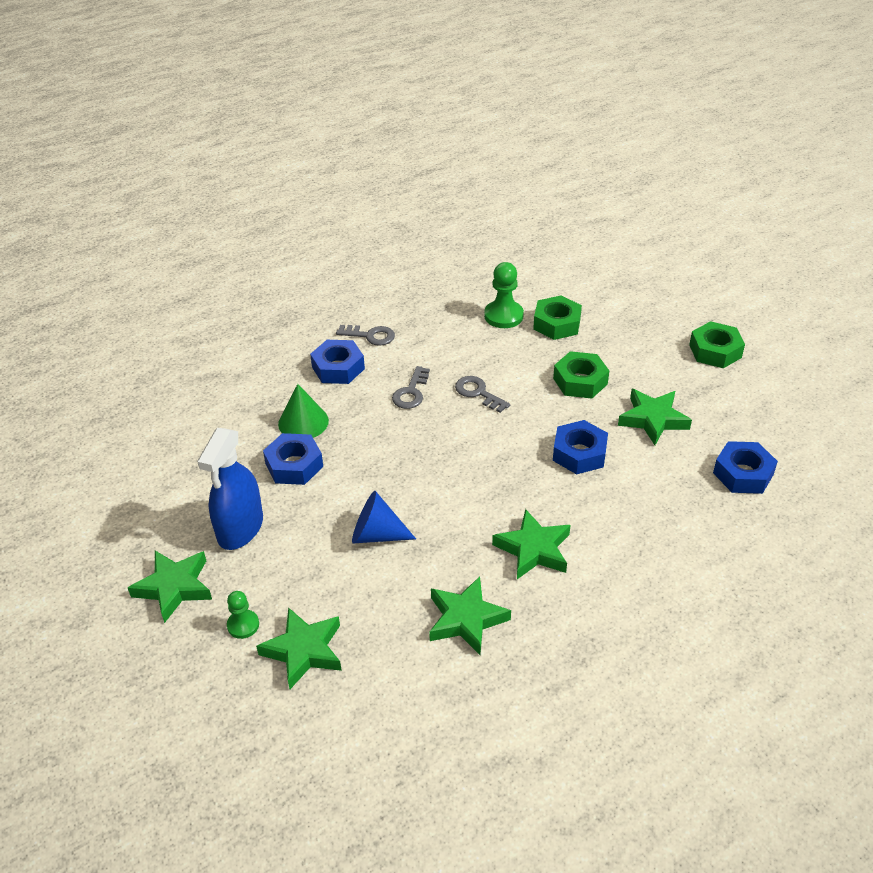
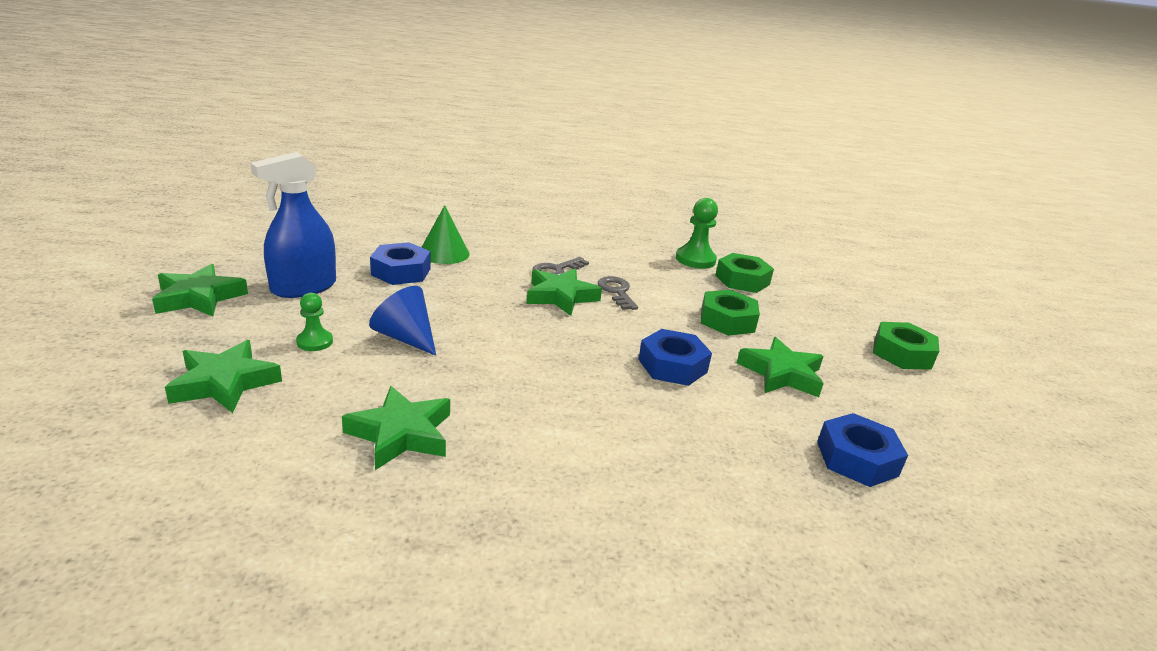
camera: 25 degrees right, 15 degrees down
green pawn [227,591,259,639] -> green pawn moved to [296,293,333,351]
blue nut [310,340,365,384] -> none
grey key [336,325,395,346] -> none
green star [492,509,571,579] -> green star moved to [526,269,602,316]

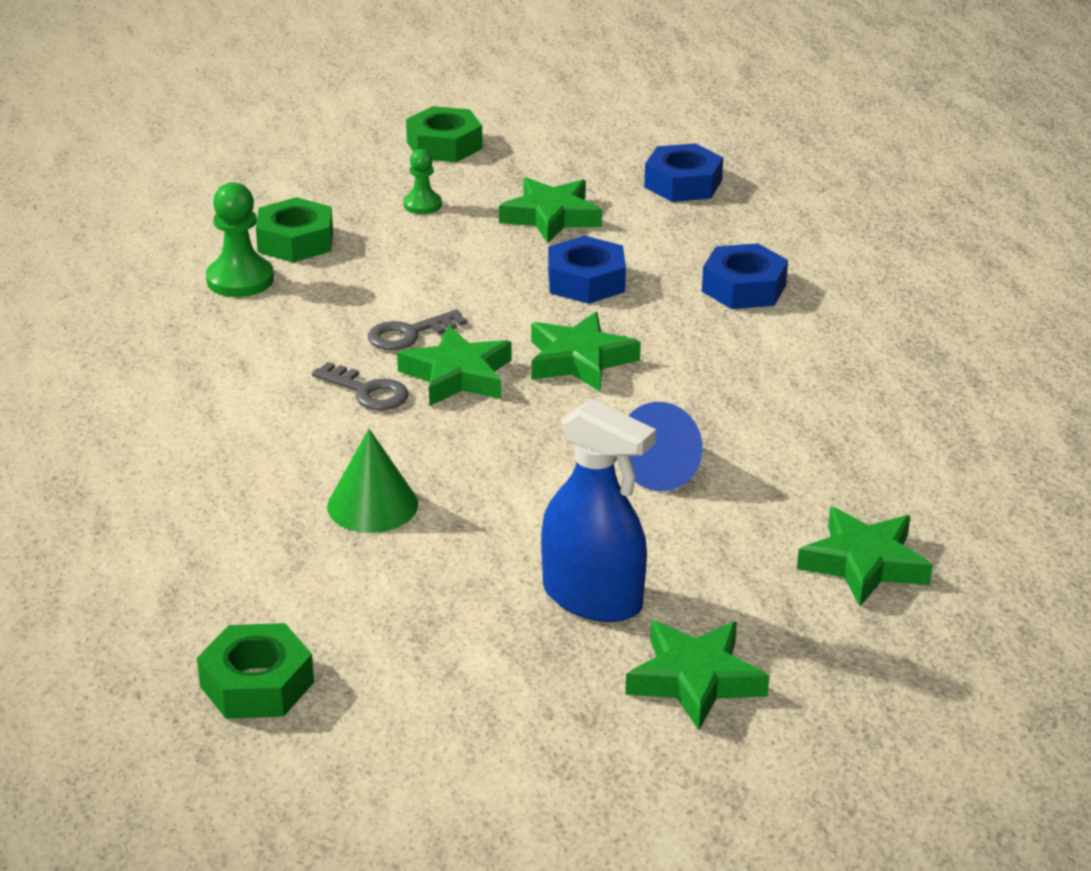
camera: 100 degrees left, 5 degrees up
green pawn [296,293,333,351] -> green pawn moved to [403,149,442,214]
green star [342,386,450,470] -> green star moved to [531,312,641,391]
blue nut [370,242,431,285] -> blue nut moved to [702,243,788,309]
green nut [701,290,760,336] -> green nut moved to [197,623,314,719]

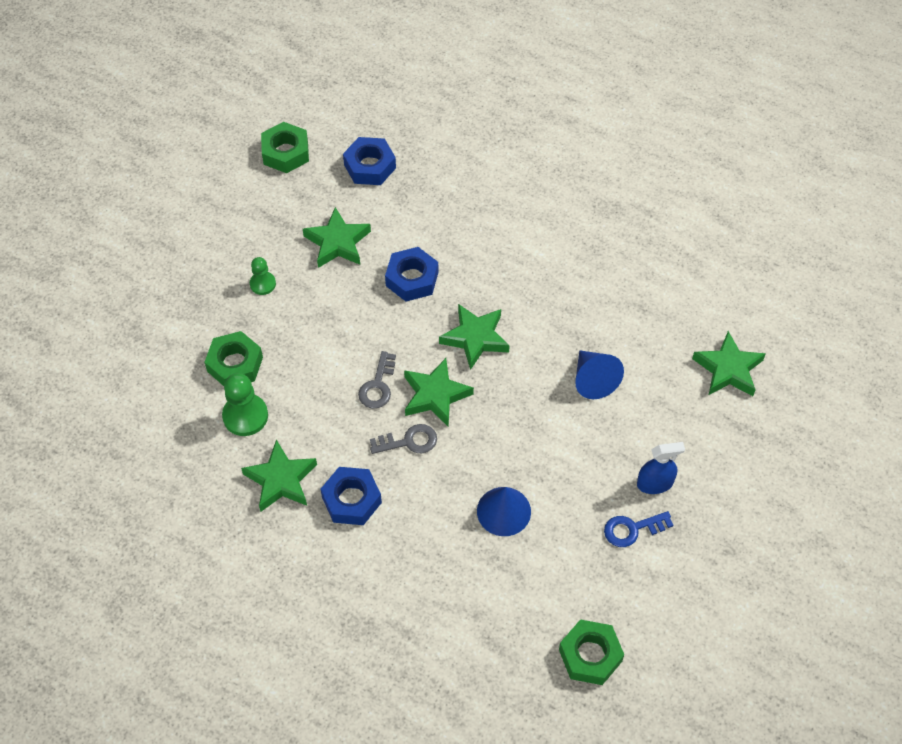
camera: 45 degrees left, 25 degrees up
green cone [327,429,418,533] -> blue cone [477,487,531,536]
green nut [406,106,483,162] -> green nut moved to [261,122,309,173]
blue spray bottle [541,399,656,622] -> blue spray bottle [637,442,685,494], size x0.61
green star [625,621,769,730] -> green star moved to [241,440,317,512]
blue nut [702,243,788,309] -> blue nut moved to [321,467,382,525]
none -> blue key [604,511,673,547]

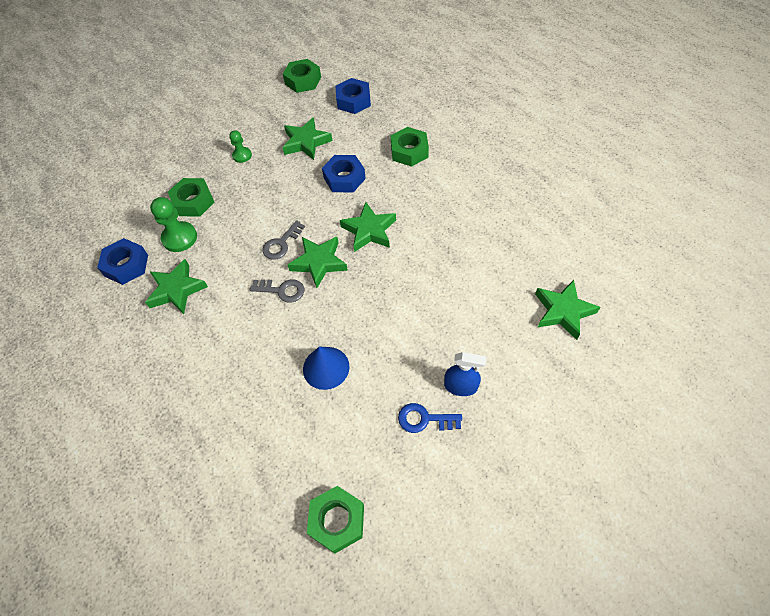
camera: 25 degrees right, 0 degrees up
blue nut [321,467,382,525] -> blue nut moved to [97,238,148,285]
blue cone [575,350,624,399] -> none
none -> green nut [391,127,429,167]

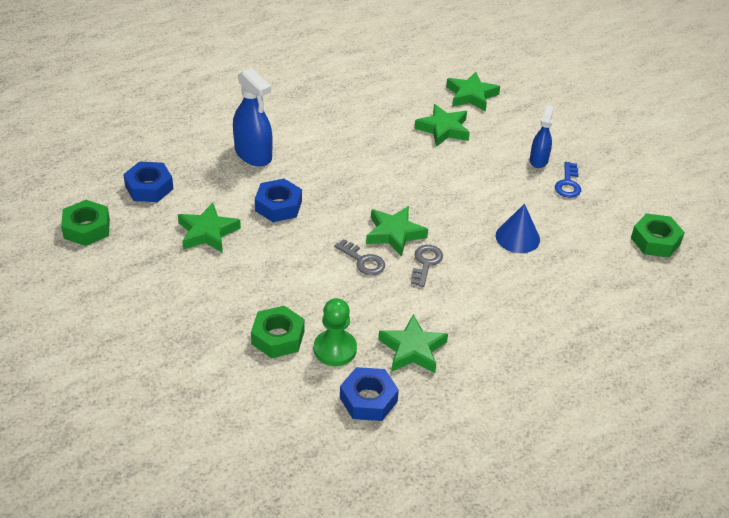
camera: 90 degrees left, 15 degrees down
green pawn [229,130,252,163] -> none
green star [340,202,396,252] -> green star moved to [414,104,470,147]
green nut [391,127,429,167] -> blue spray bottle [233,68,273,166]

